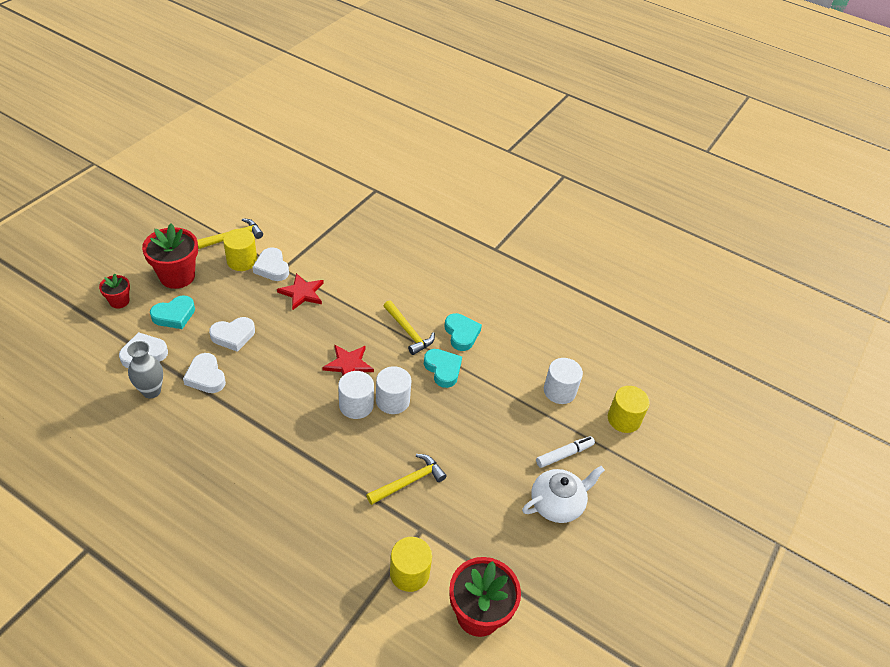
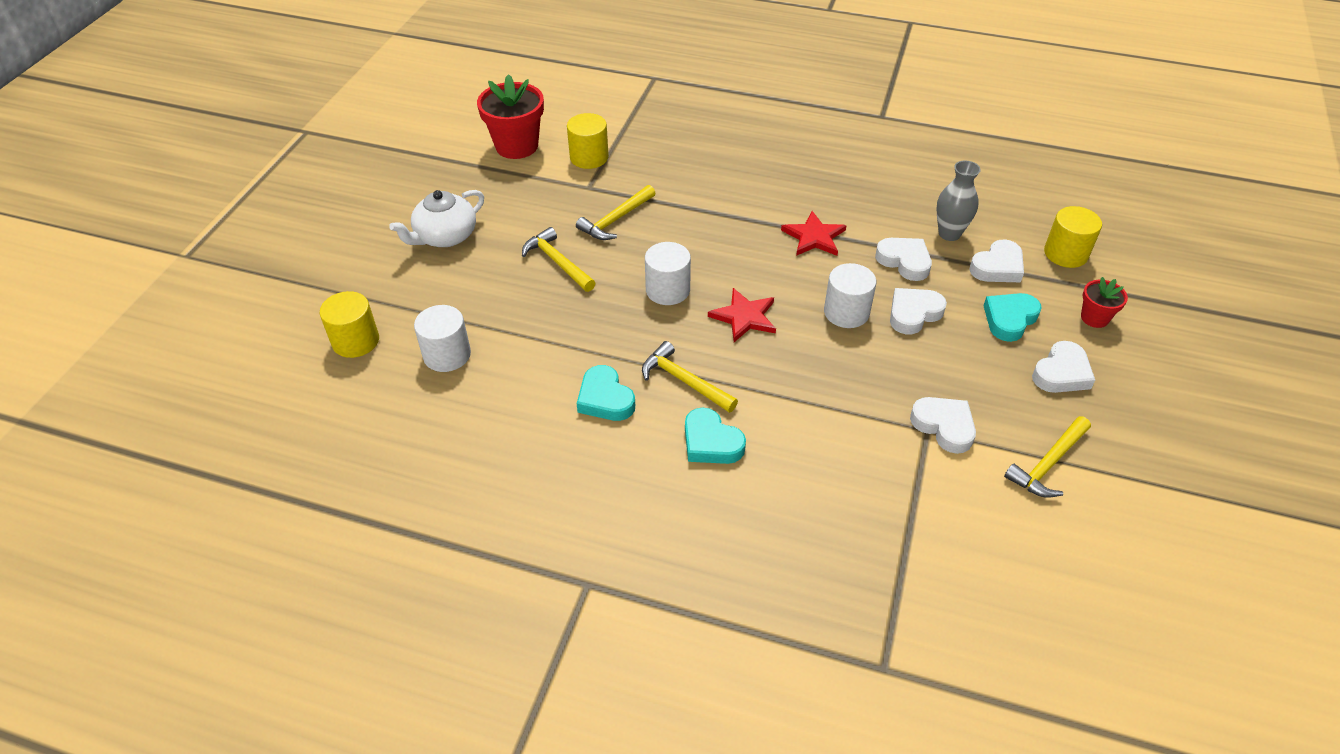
camera: 170 degrees right, 0 degrees up
red flower pot [142,223,198,289] -> white heart [1032,341,1095,393]
yellow cylinder [223,229,257,271] -> yellow cylinder moved to [1044,206,1102,268]
red star [277,273,324,310] -> red star moved to [781,211,846,256]
white cylinder [338,371,374,419] -> white cylinder moved to [824,263,876,328]
turquoise heart [424,349,462,388] -> turquoise heart moved to [685,408,746,464]
white marker [536,436,595,468] -> none
none -> yellow hammer [522,227,595,292]

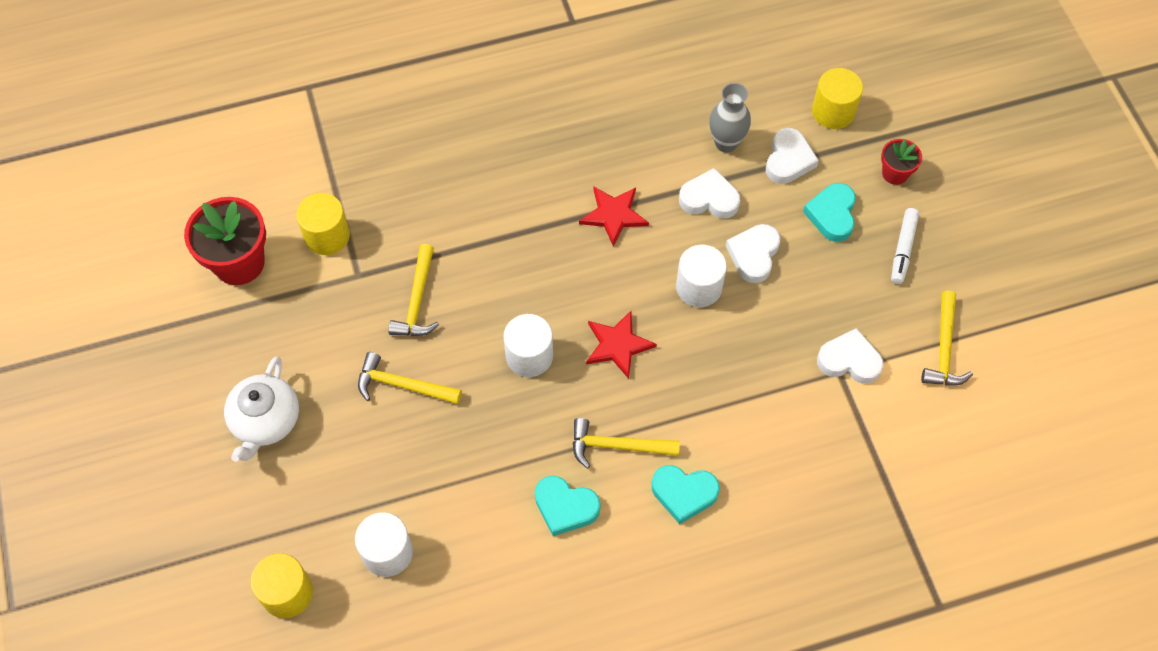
camera: 35 degrees left, 15 degrees up
white heart [1032,341,1095,393] -> white marker [891,208,919,284]

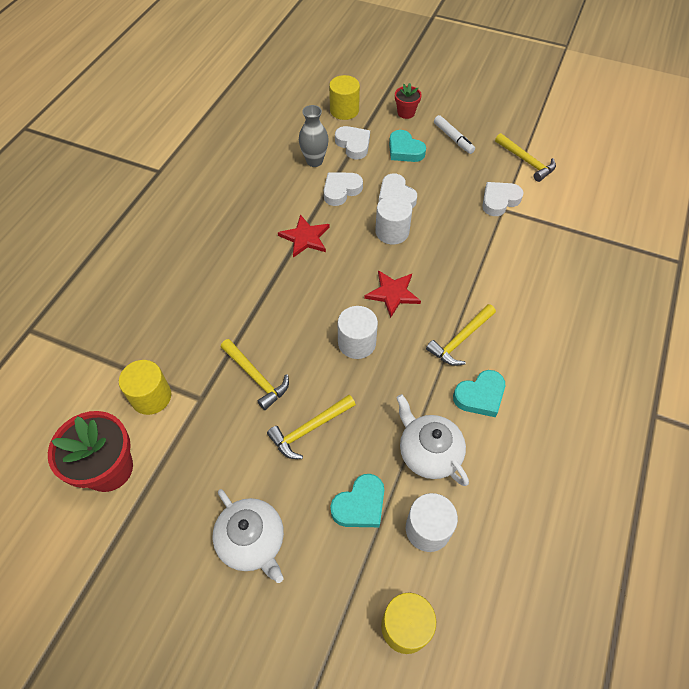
camera: 50 degrees left, 5 degrees down
turquoise heart [651,465,720,524] -> turquoise heart moved to [331,474,384,527]
none -> white teapot [396,394,469,486]

